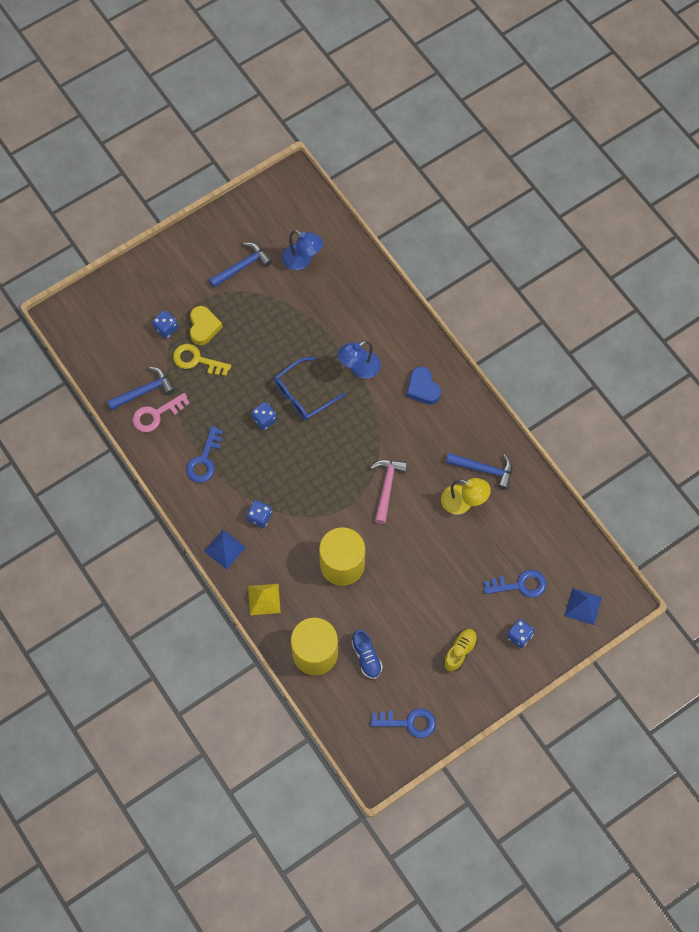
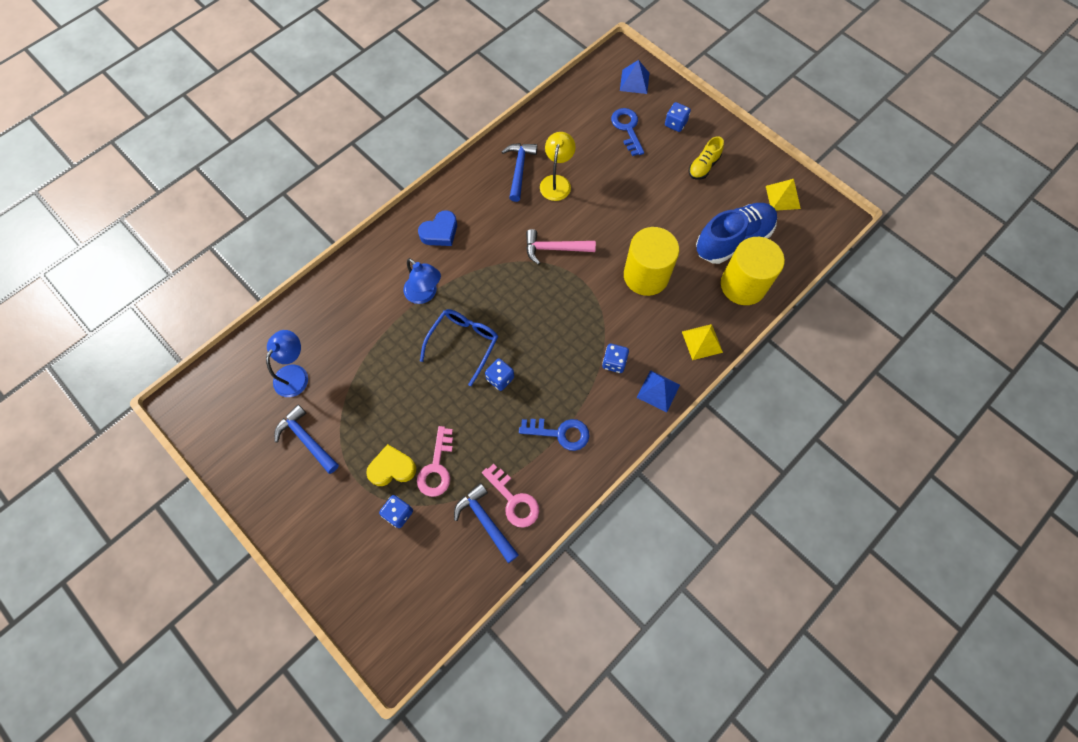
camera: 100 degrees left, 0 degrees up
yellow key [173,344,231,376] -> pink key [417,426,453,497]
blue glasses [274,357,346,420] -> blue glasses turned 105 degrees counterclockwise [420,309,498,386]
blue shoe [352,630,383,679] -> blue shoe [696,203,777,264], size x1.91
blue key [370,708,436,738] -> yellow pyramid [766,179,801,211]
yellow shoe [443,629,478,672] -> yellow shoe turned 75 degrees counterclockwise [689,136,724,180]

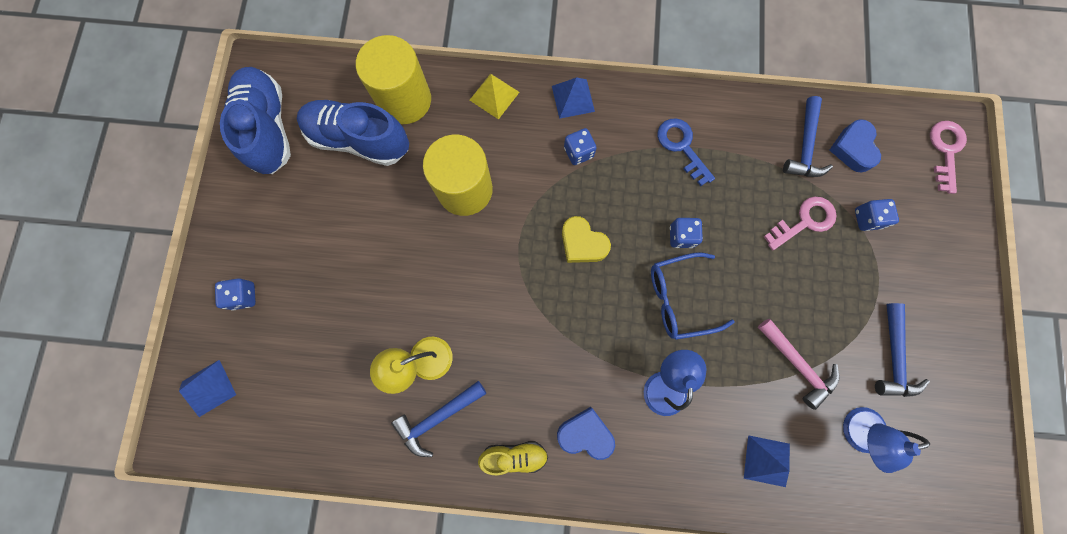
camera: 130 degrees left, 10 degrees up
yellow heart [366,444,416,486] -> yellow heart moved to [562,216,611,263]
pink key [482,464,539,528] -> pink key moved to [930,121,967,194]
pink hammer [526,229,596,265] -> pink hammer moved to [758,319,840,410]
blue key [611,108,644,156] -> none
yellow shoe [689,136,724,180] -> yellow shoe moved to [478,441,548,475]
yellow pyramid [766,179,801,211] -> blue shoe [220,67,291,174]
none -> blue pyramid [744,435,790,487]
none -> blue heart [829,119,881,173]

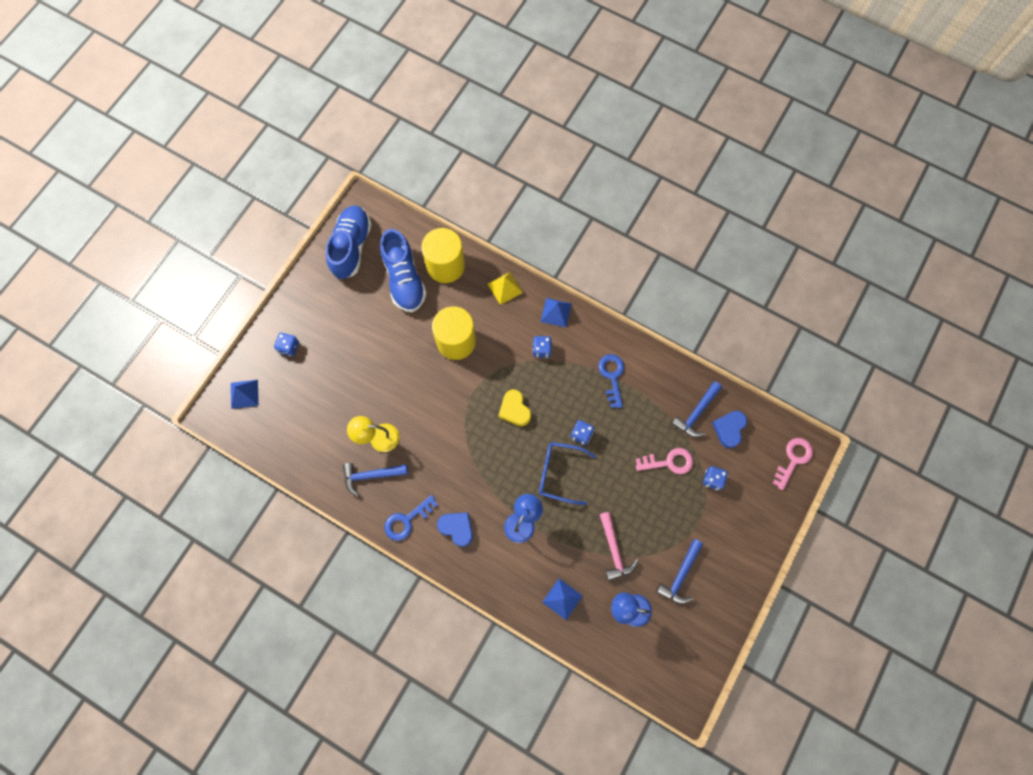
camera: 25 degrees right, 5 degrees down
blue shoe [297,100,409,166] -> blue shoe turned 150 degrees counterclockwise [380,229,427,312]
yellow shoe [478,441,548,475] -> blue key [384,495,438,541]

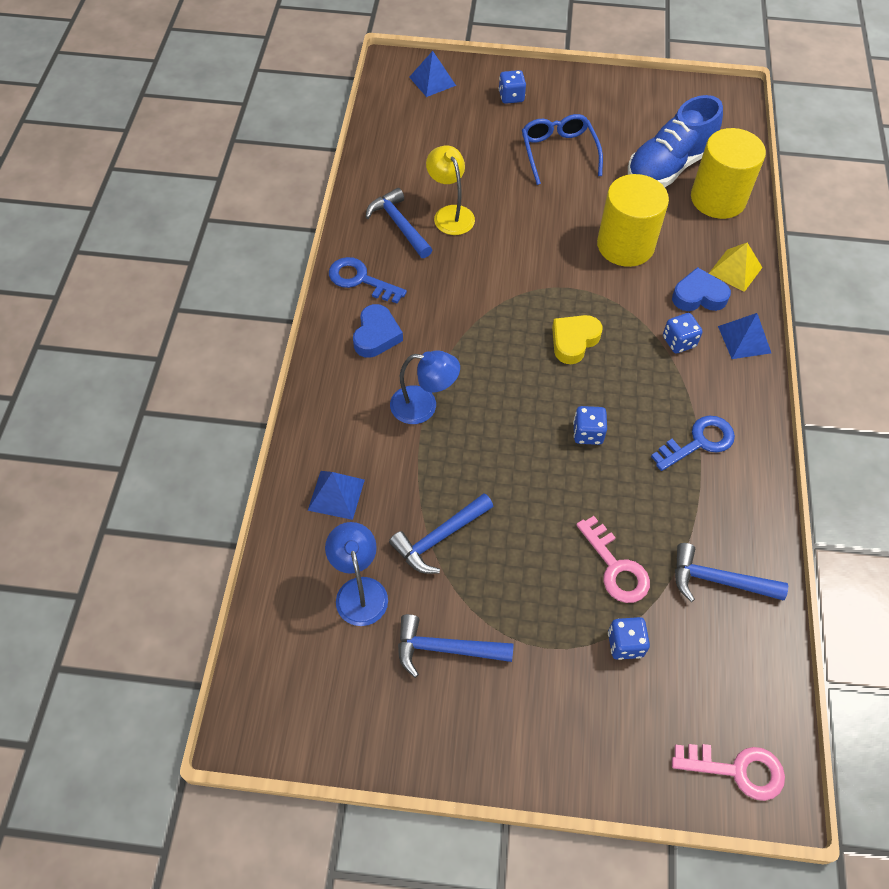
camera: 65 degrees right, 15 degrees down
blue shoe [326,205,372,279] -> none
blue glasses [539,442,596,505] -> blue glasses moved to [522,114,603,185]
pink hammer [600,512,639,581] -> blue hammer [389,493,493,574]
blue heart [712,411,747,448] -> blue heart moved to [672,267,731,311]

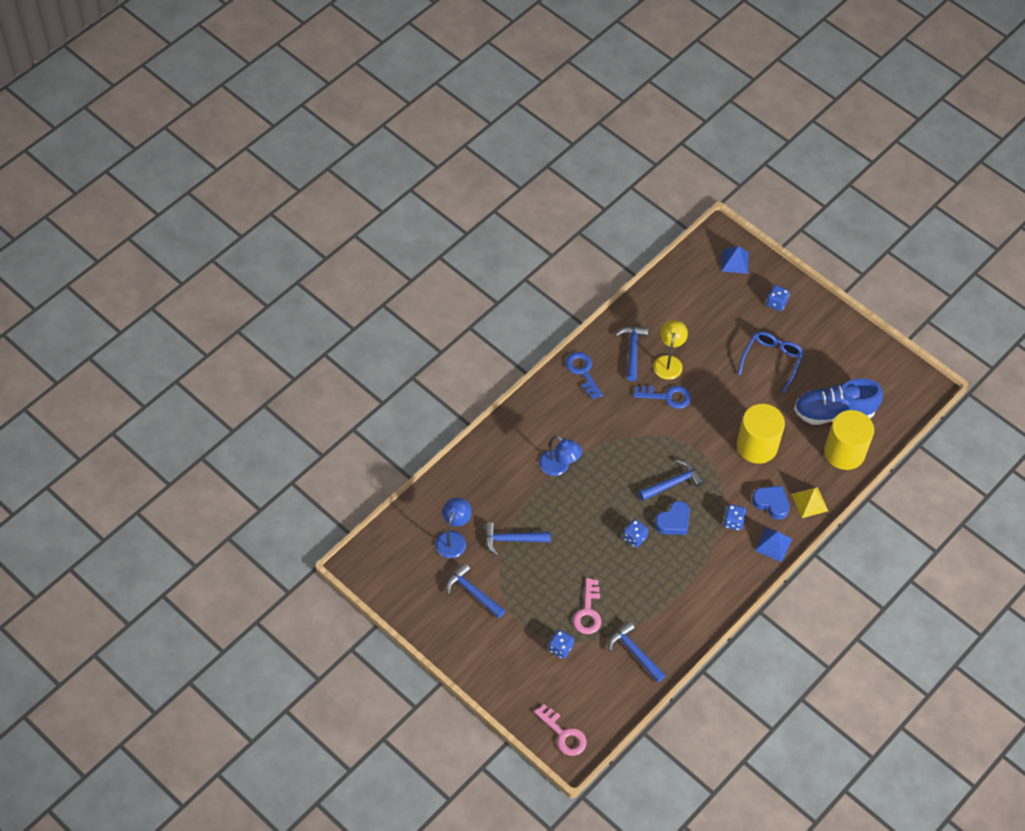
camera: 35 degrees right, 0 degrees up
blue pyramid [308,471,365,520] -> none
blue heart [353,304,403,358] -> blue heart moved to [655,501,690,535]
yellow heart [552,315,602,364] -> blue hammer [639,460,704,501]
blue key [651,415,735,471] -> blue key moved to [634,386,691,409]

